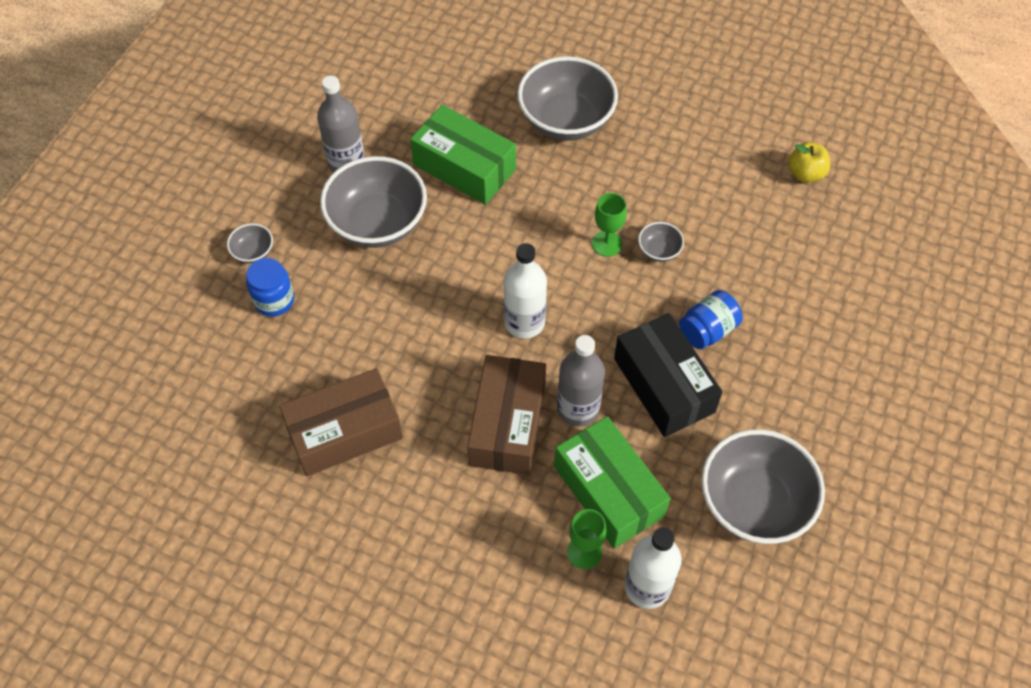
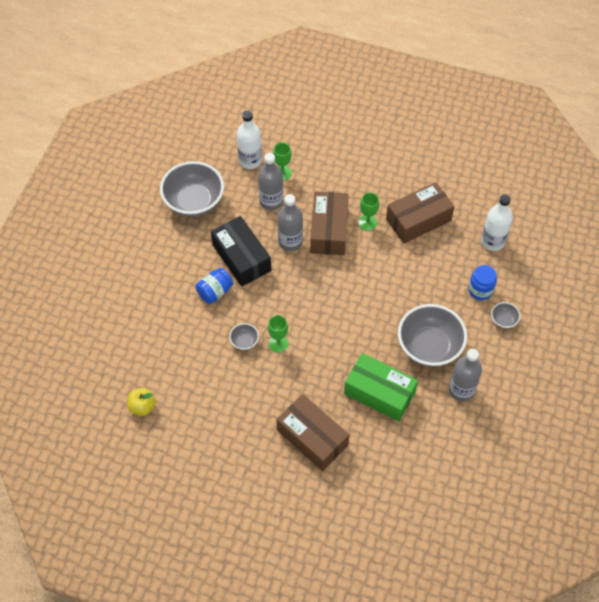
camera: 175 degrees right, 0 degrees up
white bottle [504,243,547,339] -> white bottle moved to [481,194,513,251]
grey bowl [517,56,618,141] -> brown box [276,394,349,471]
green box [554,416,671,549] -> grey bottle [258,153,283,210]
none -> green goblet [359,193,379,231]

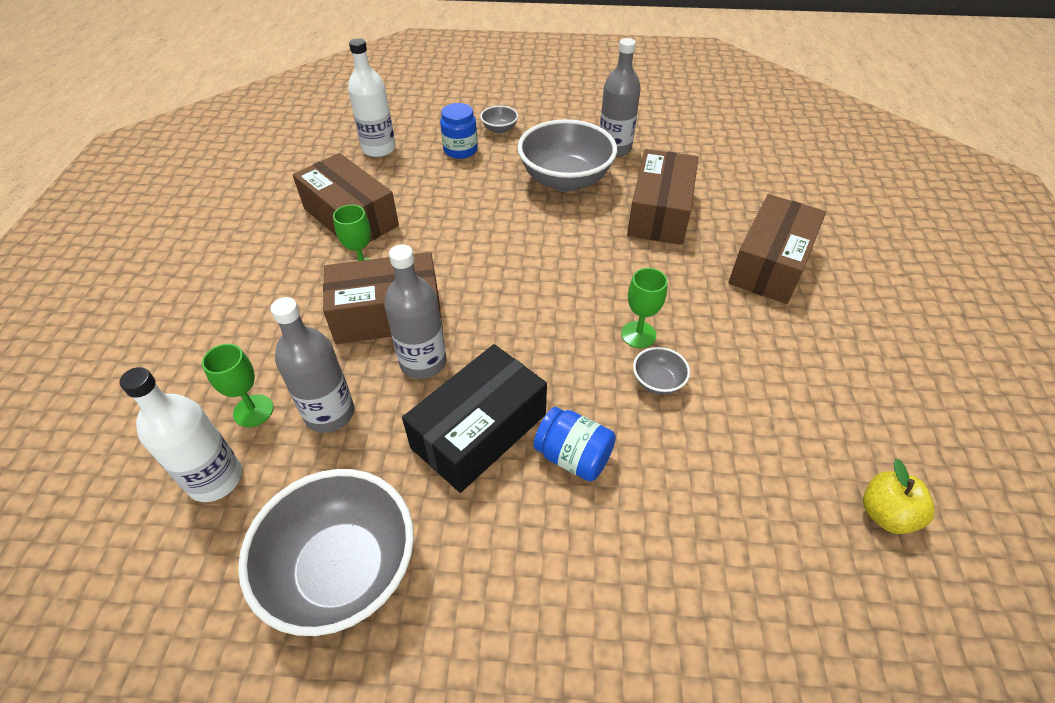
camera: 105 degrees left, 10 degrees down
green box [344,353,418,422] -> brown box [627,149,698,245]

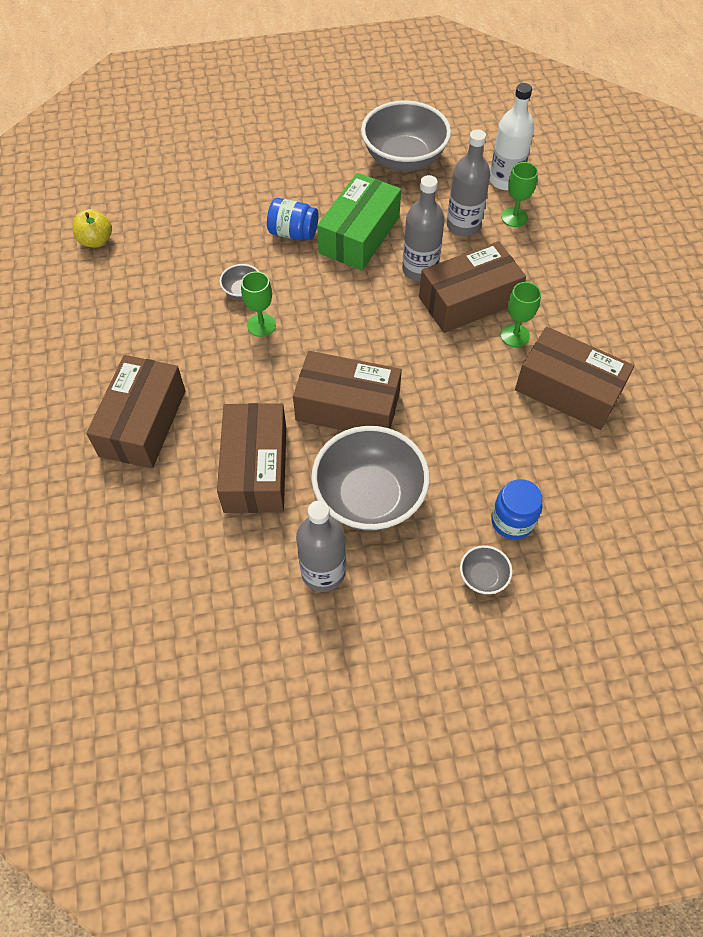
camera: 165 degrees right, 10 degrees up
white bottle [348,38,396,157] -> none
black box [402,344,547,493] -> green box [317,173,401,270]
none -> brown box [293,351,402,431]

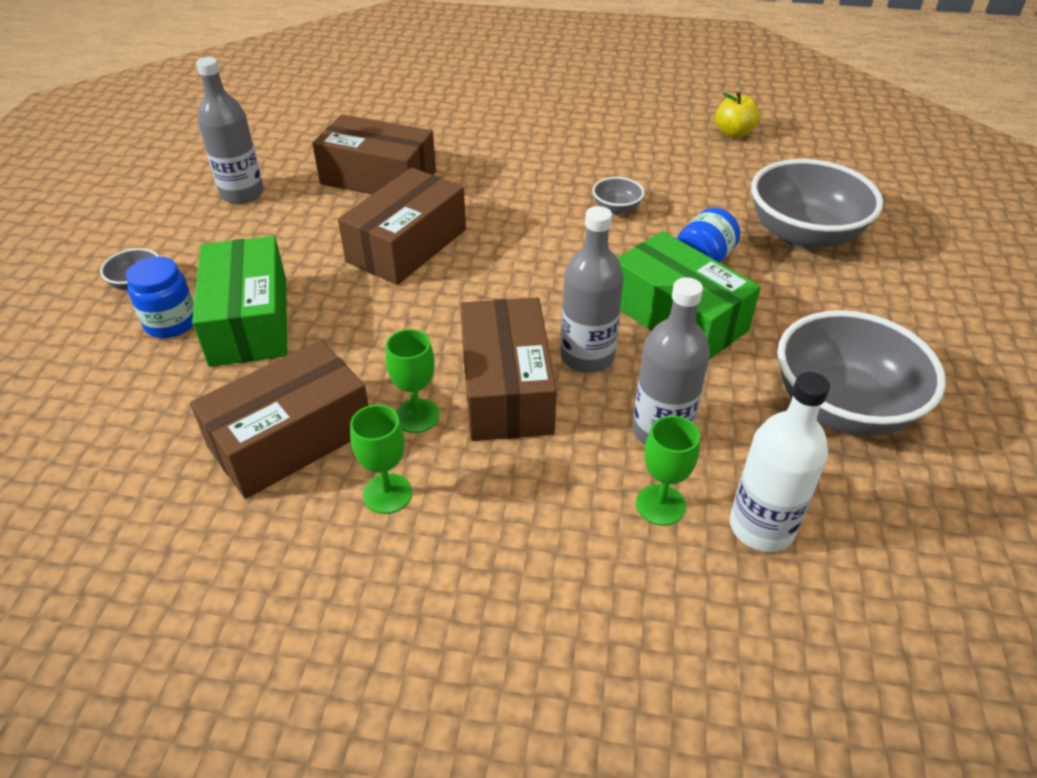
camera: 110 degrees right, 15 degrees down
brown box [86,355,185,468] -> none
green goblet [241,271,276,337] -> green goblet moved to [350,405,412,514]
grey bowl [311,426,430,531] -> grey bowl moved to [751,159,883,250]
none -> green box [192,236,287,367]

